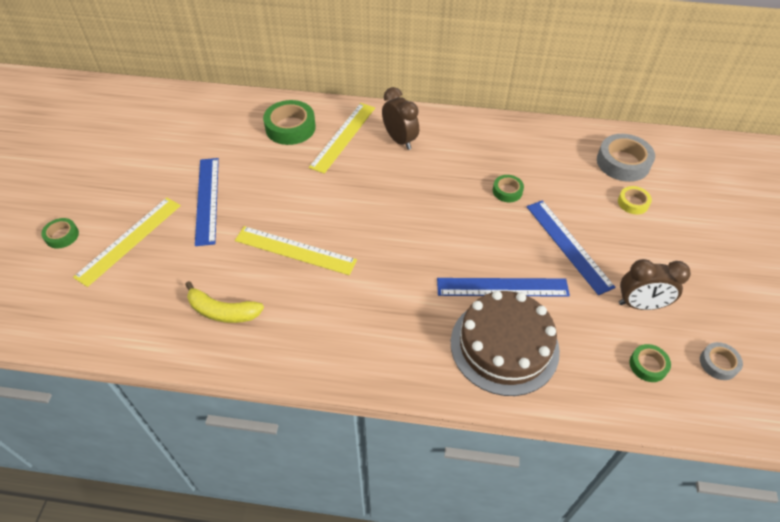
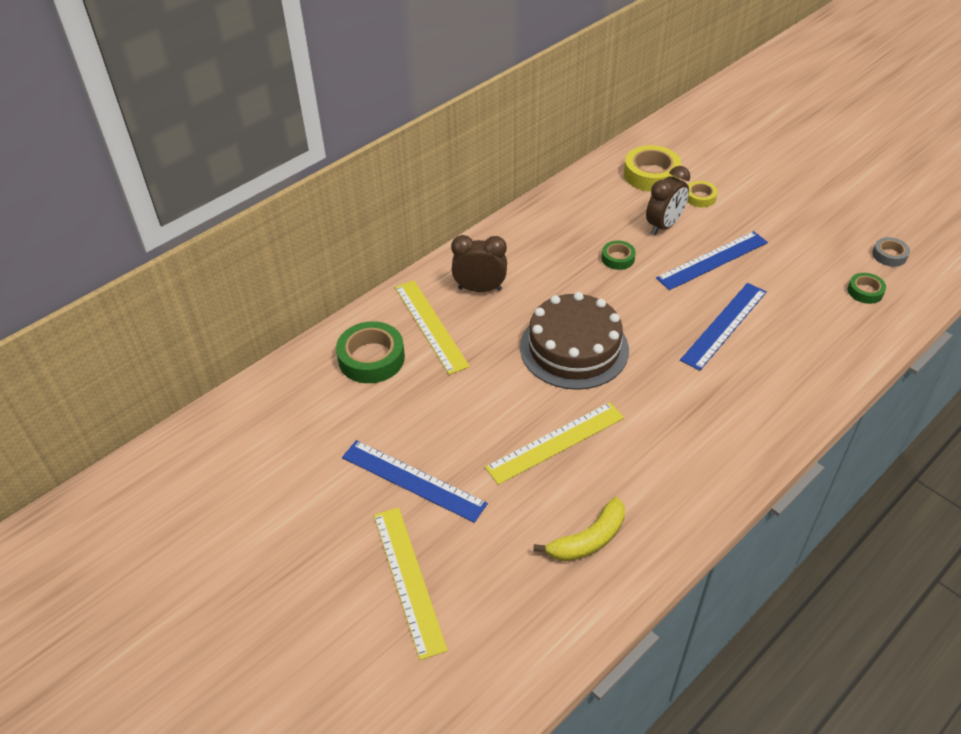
camera: 50 degrees left, 5 degrees down
green tape [41,218,79,249] -> none
brown cake [451,291,560,396] -> brown cake moved to [520,292,629,390]
blue ruler [527,200,616,295] -> blue ruler turned 45 degrees counterclockwise [656,231,768,290]
grey tape [597,134,655,182] -> yellow tape [624,145,681,192]
brown clock [619,259,691,310] -> brown clock moved to [646,166,690,235]

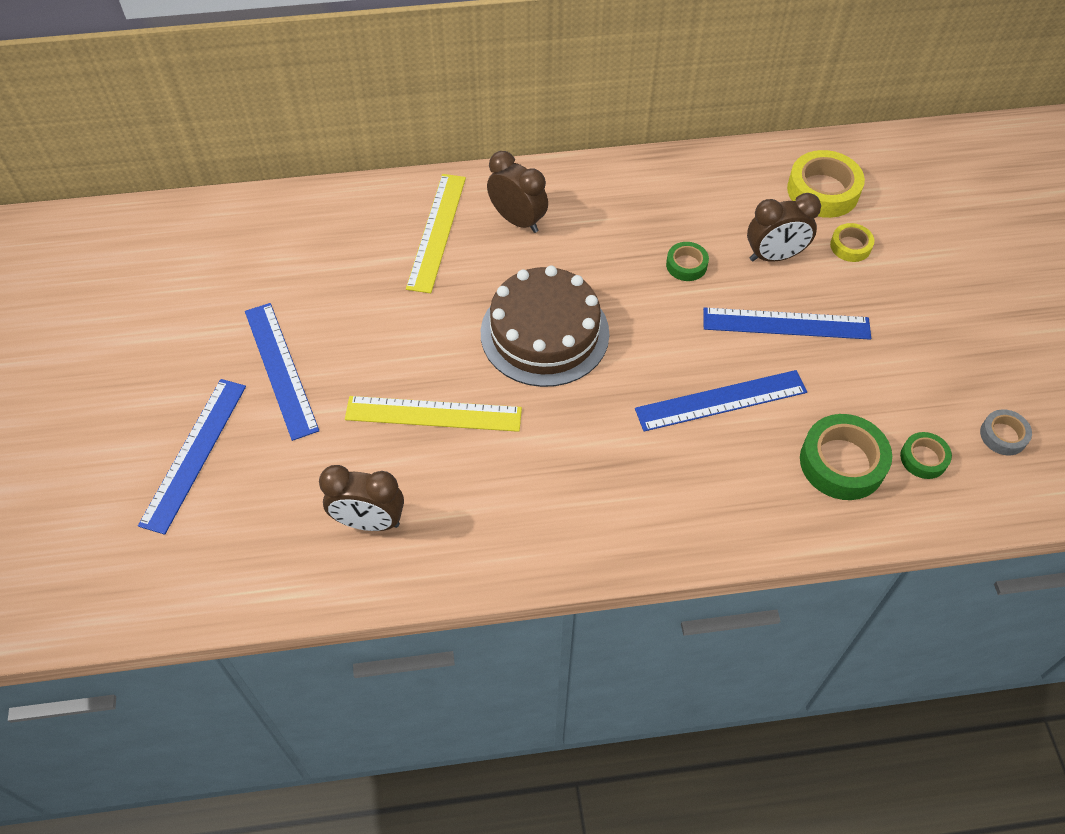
camera: 35 degrees right, 10 degrees up
green tape [336,321,405,383] -> green tape moved to [800,414,892,500]
yellow ruler [374,507,448,660] -> blue ruler [138,379,246,535]
yellow banana [533,497,625,562] -> brown clock [319,465,404,531]

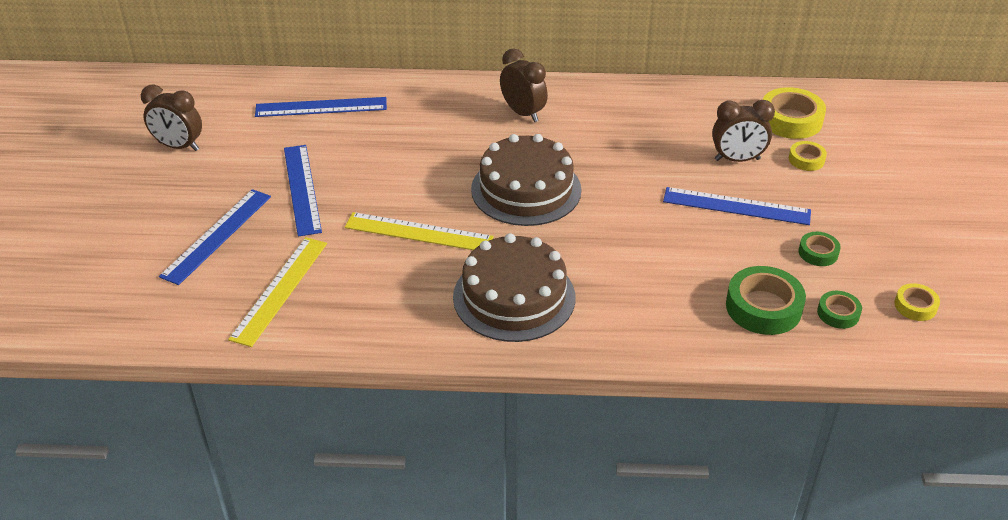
camera: 10 degrees right, 15 degrees down
brown clock [319,465,404,531] -> brown clock moved to [141,85,202,151]
yellow ruler [406,174,466,293] -> yellow ruler moved to [228,237,327,347]
blue ruler [635,370,807,432] -> blue ruler moved to [255,97,387,117]
green tape [666,242,709,281] -> green tape moved to [799,232,841,266]
grey tape [980,409,1032,455] -> yellow tape [894,283,940,321]
none -> brown cake [453,234,575,342]

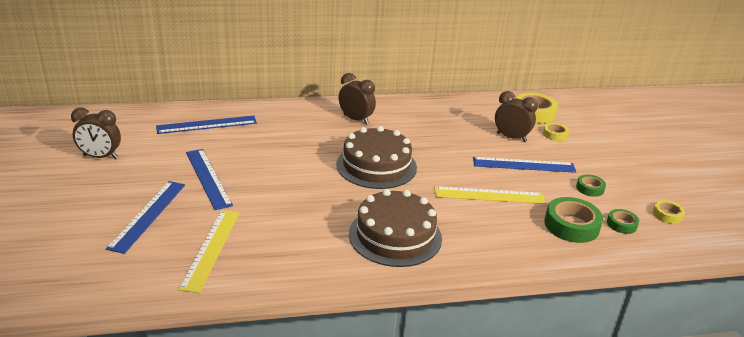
camera: 15 degrees left, 10 degrees down
yellow ruler [345,212,494,250] -> yellow ruler moved to [435,186,545,204]
brown clock [712,100,775,162] -> brown clock turned 135 degrees counterclockwise [495,91,538,142]

